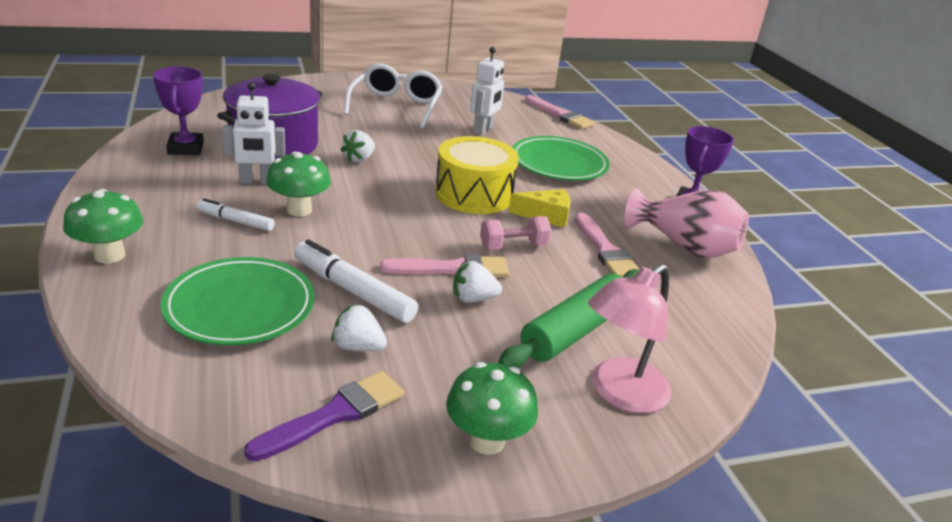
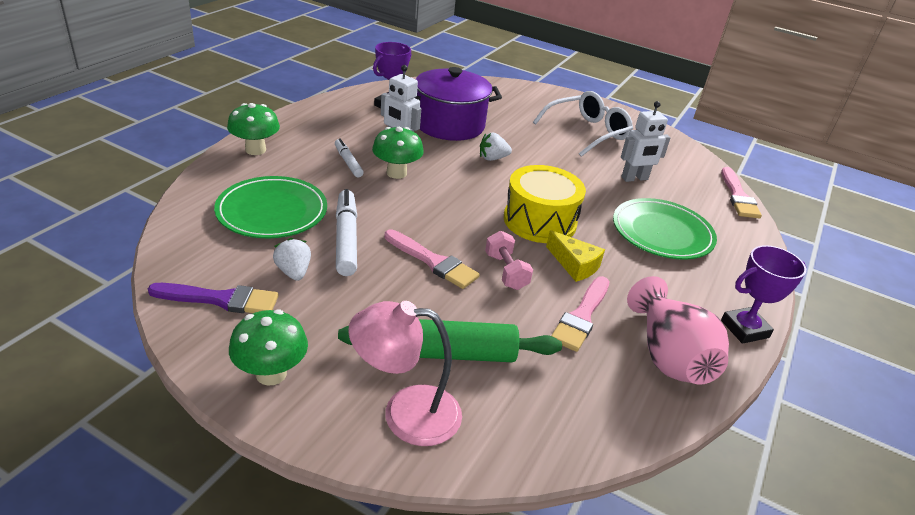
camera: 45 degrees right, 5 degrees up
white strawberry [453,261,502,303] -> none
pink dumbbell [480,216,552,250] -> pink dumbbell turned 45 degrees clockwise [485,231,533,290]

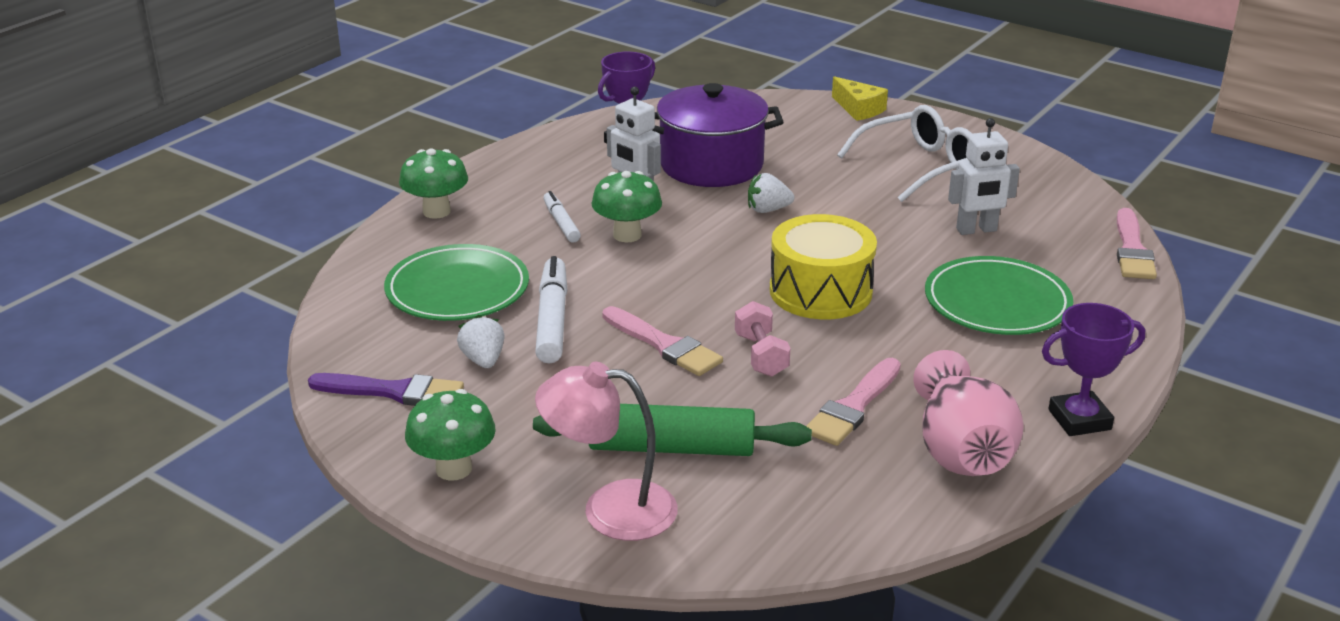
camera: 10 degrees right, 5 degrees down
yellow cheese [546,230,605,282] -> yellow cheese moved to [832,76,888,121]

